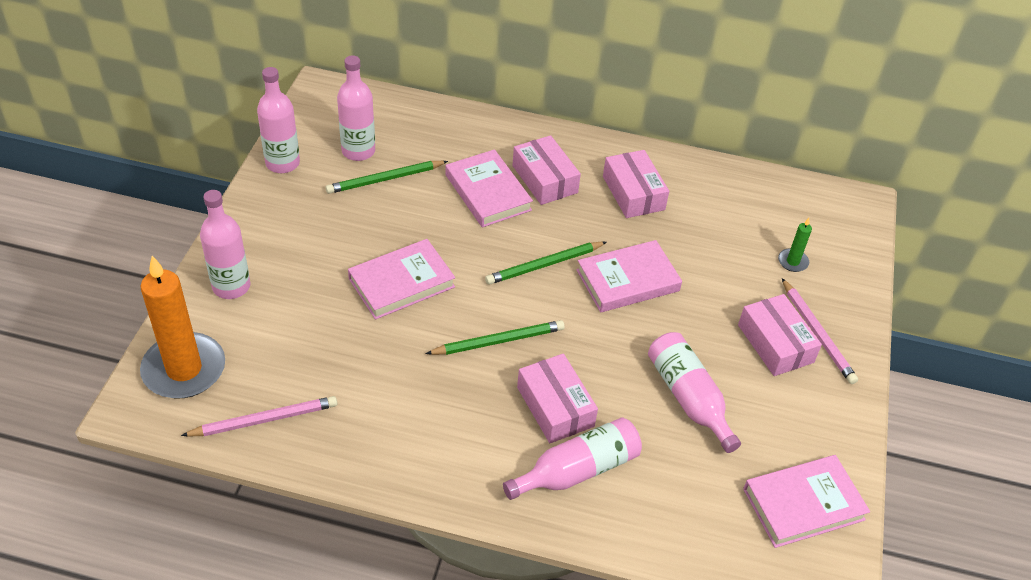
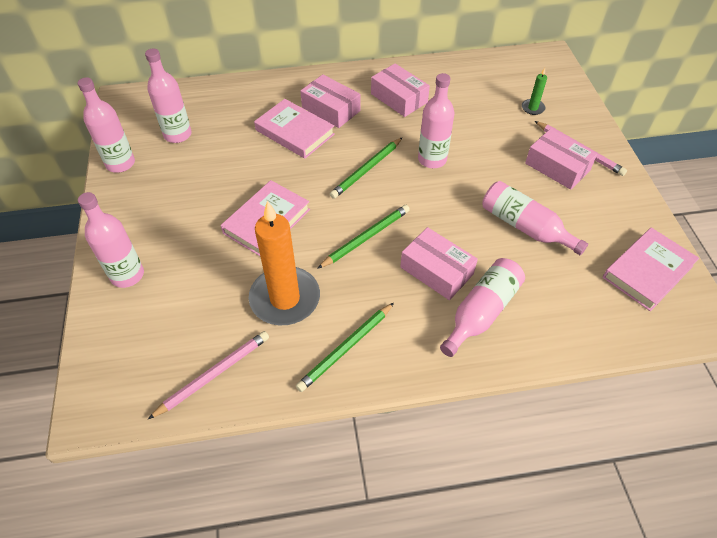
camera: 20 degrees left, 5 degrees up
orange candle [140,256,225,398] -> orange candle moved to [249,201,320,325]
green pencil [326,161,448,194] -> green pencil moved to [296,303,394,392]
pink book [577,240,682,312] -> pink bottle [418,73,454,168]

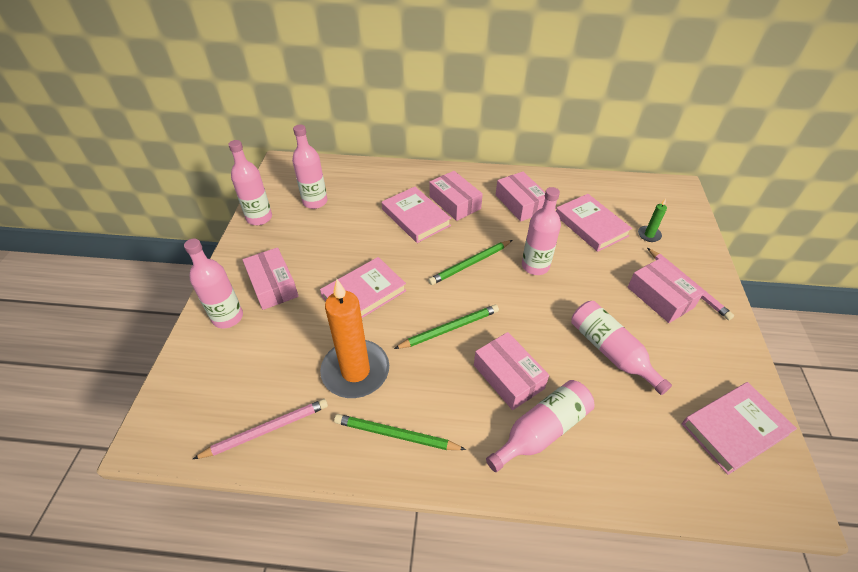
camera: 15 degrees right, 5 degrees down
green pencil [296,303,394,392] -> green pencil turned 45 degrees clockwise [334,414,466,450]
none -> pink box [243,247,299,310]
none -> pink book [556,194,632,252]

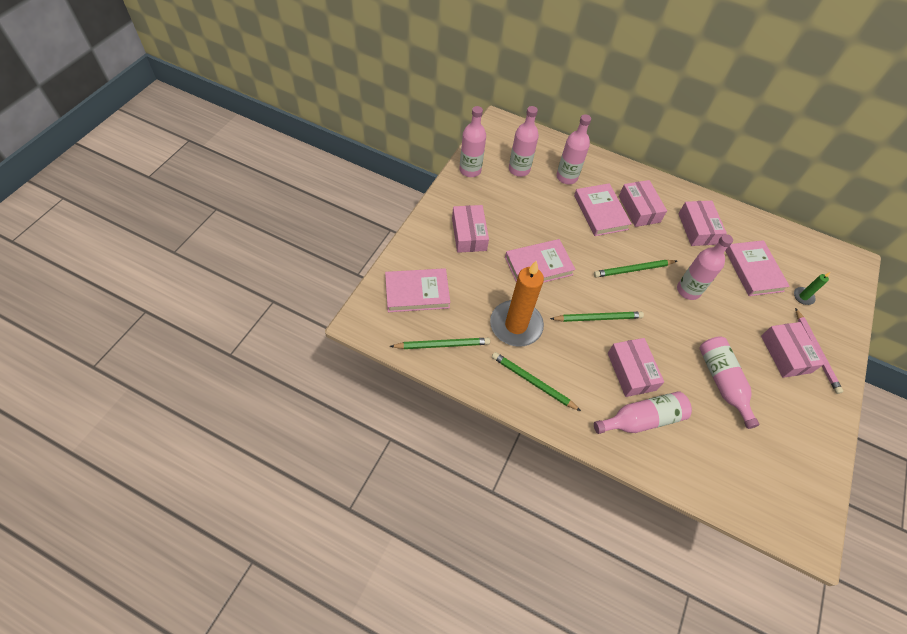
camera: 15 degrees right, 10 degrees up
pink bottle [184,239,243,328] -> pink bottle moved to [556,114,591,184]
pink pencil [193,399,328,459] -> green pencil [390,338,490,349]
pink book [682,382,797,475] -> pink book moved to [385,268,450,312]

